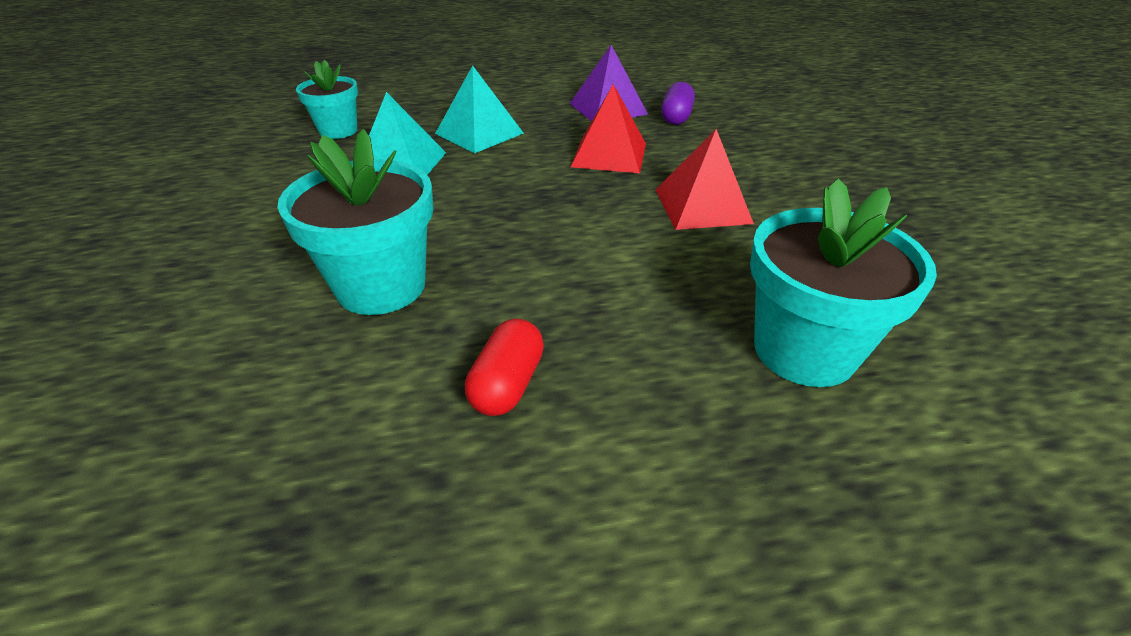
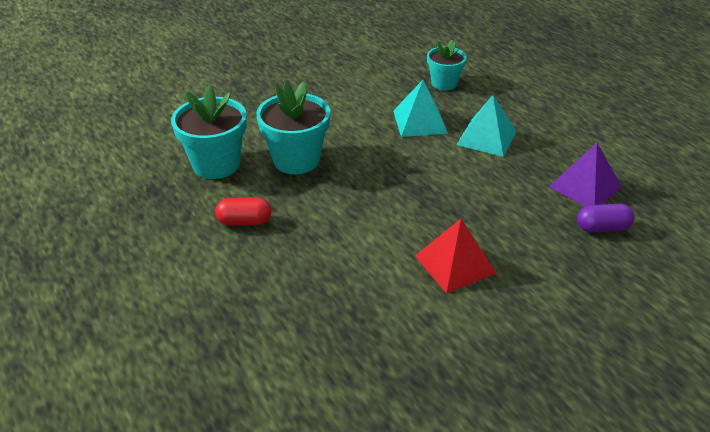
camera: 70 degrees right, 0 degrees up
red pyramid [571,84,646,173] -> none
turquoise flower pot [750,179,937,387] -> turquoise flower pot moved to [171,85,247,179]

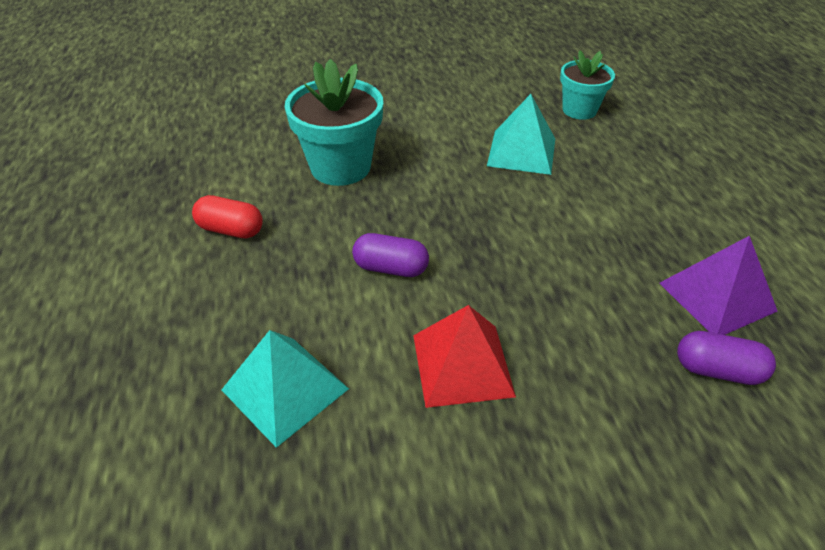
camera: 20 degrees right, 5 degrees up
turquoise flower pot [171,85,247,179] -> none
turquoise pyramid [456,95,516,157] -> turquoise pyramid moved to [222,330,349,448]
none -> purple capsule [352,233,429,277]

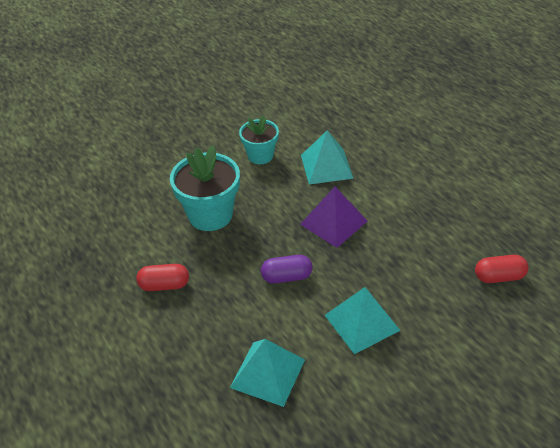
camera: 20 degrees left, 0 degrees up
red pyramid [413,305,516,408] -> turquoise pyramid [325,287,401,354]
turquoise flower pot [560,50,615,120] -> turquoise flower pot moved to [239,115,279,164]
purple pyramid [659,236,777,335] -> purple pyramid moved to [300,187,367,248]
purple capsule [677,331,776,385] -> red capsule [475,255,528,283]

